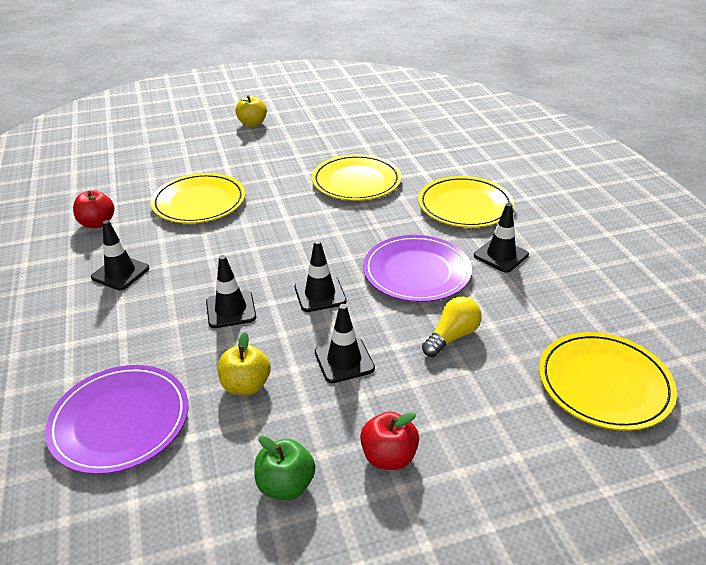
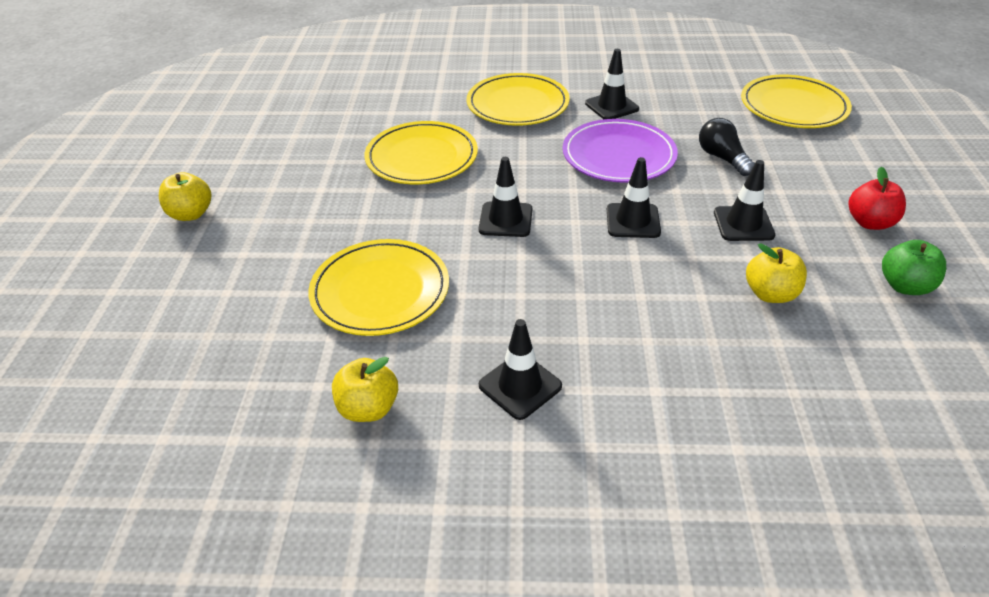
camera: 70 degrees left, 5 degrees up
purple plate [45,365,188,475] -> none
red apple [73,190,115,228] -> yellow apple [332,357,398,422]
black traffic cone [206,255,256,328] -> black traffic cone moved to [479,157,532,237]
yellow light bulb [422,297,482,357] -> black light bulb [699,118,755,176]

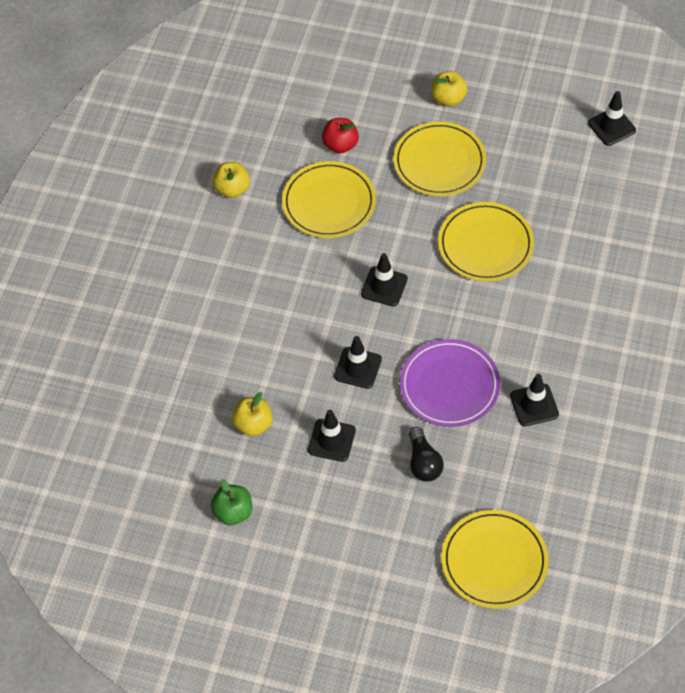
camera: 105 degrees right, 15 degrees up
yellow plate [467,73,570,126] -> yellow plate moved to [393,121,486,196]
black traffic cone [479,319,562,420] -> black traffic cone moved to [588,91,636,146]
black light bulb [699,118,755,176] -> black light bulb turned 90 degrees clockwise [409,427,444,482]
red apple [848,167,906,230] -> red apple moved to [322,118,359,154]

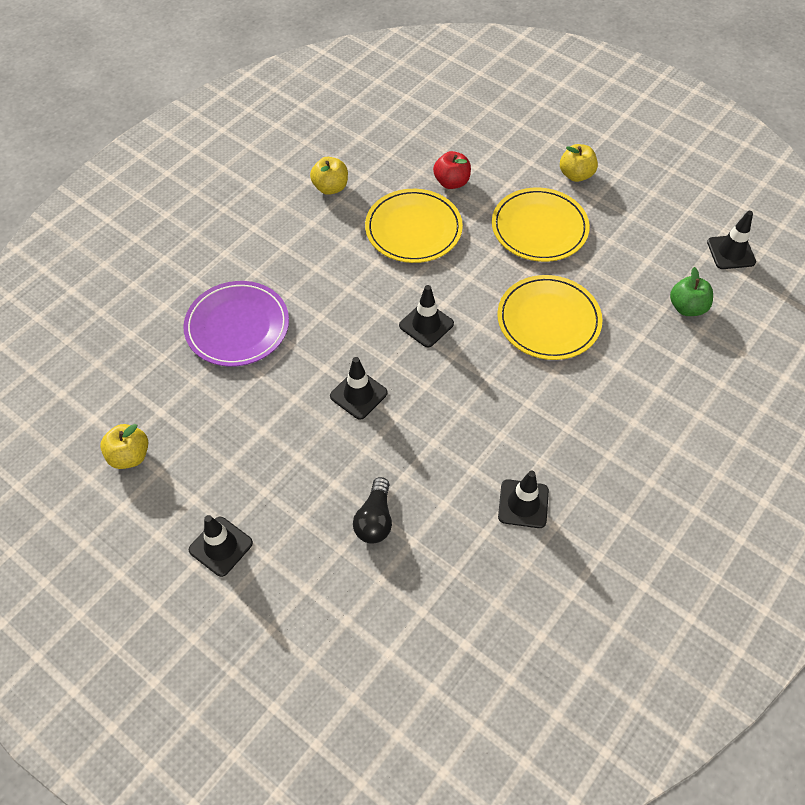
camera: 20 degrees right, 0 degrees up
green apple [211,479,252,526] -> green apple moved to [670,267,713,316]
yellow apple [232,392,273,436] -> yellow apple moved to [100,424,148,469]
black traffic cone [308,410,356,462] -> black traffic cone moved to [189,515,253,577]
purple plate [400,339,500,427] -> purple plate moved to [183,281,289,367]
yellow plate [441,510,549,609] -> none

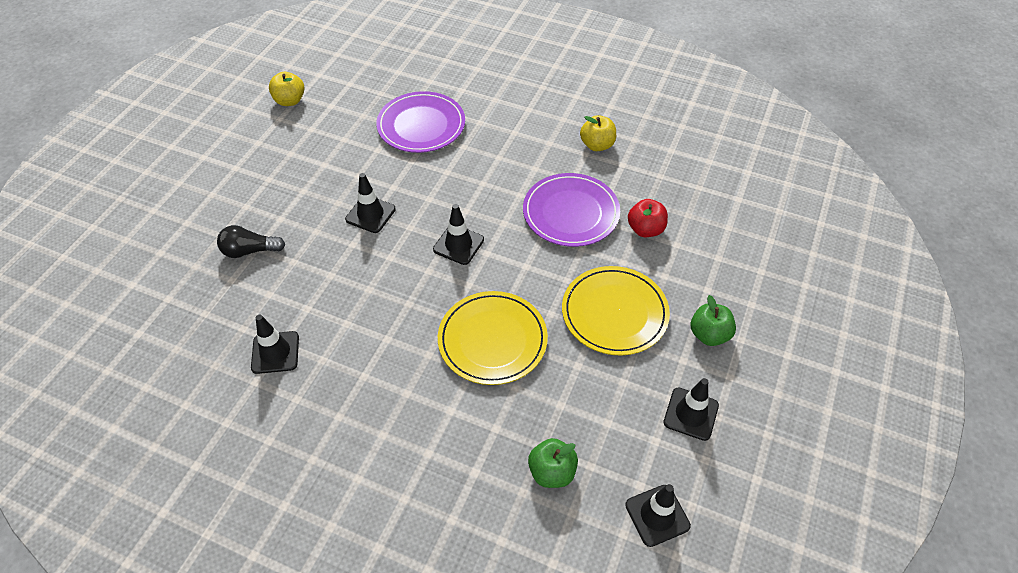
camera: 75 degrees right, 5 degrees down
black traffic cone [189,515,253,577] -> black traffic cone moved to [663,378,719,441]
yellow plate [365,189,463,263] -> purple plate [523,173,620,247]
yellow apple [560,144,598,182] -> green apple [691,295,736,346]

